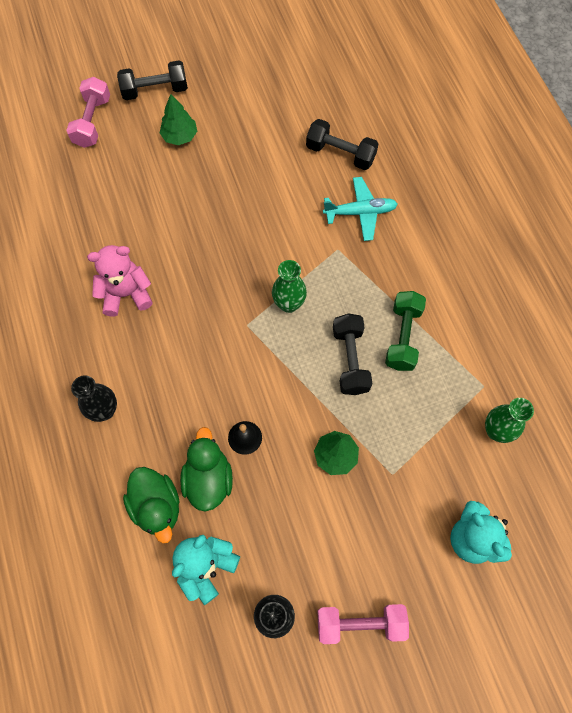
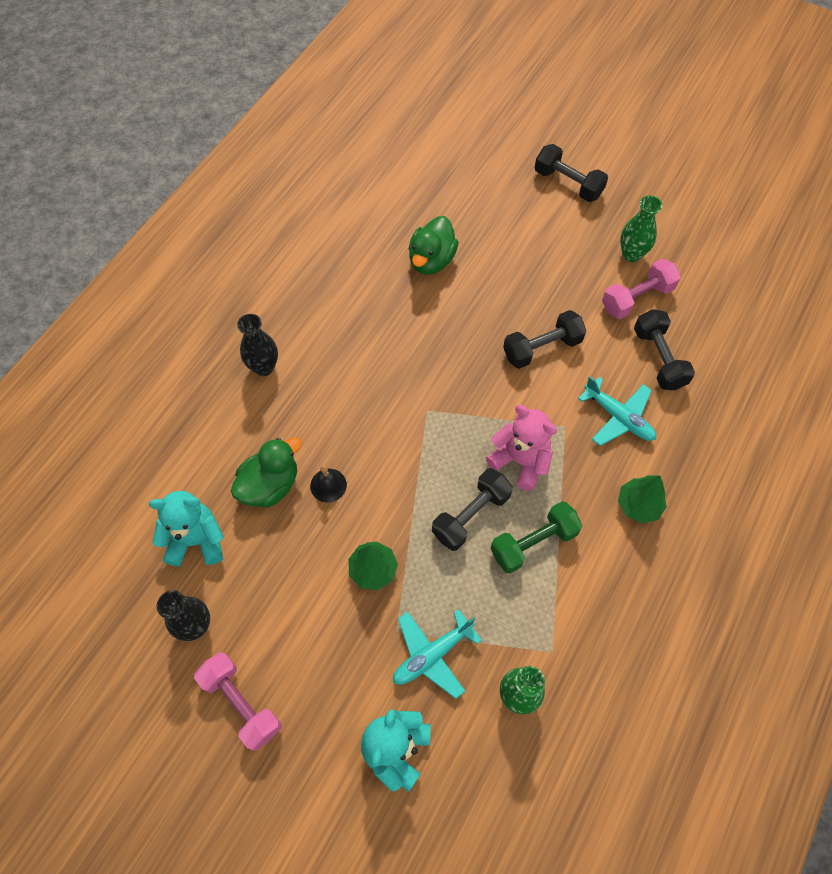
camera: 50 degrees right, 5 degrees down
pink dumbbell [66,77,110,148] -> pink dumbbell moved to [602,259,681,319]
pink teddy bear [87,245,153,317] -> pink teddy bear moved to [486,405,557,491]
green duck [123,467,179,544] -> green duck moved to [409,216,459,275]
green tree [160,94,197,145] -> green tree moved to [618,475,667,524]
green vase [272,260,307,313] -> green vase moved to [620,196,662,262]
none -> turquoise plane [393,609,482,699]
none -> black dumbbell [503,310,586,369]

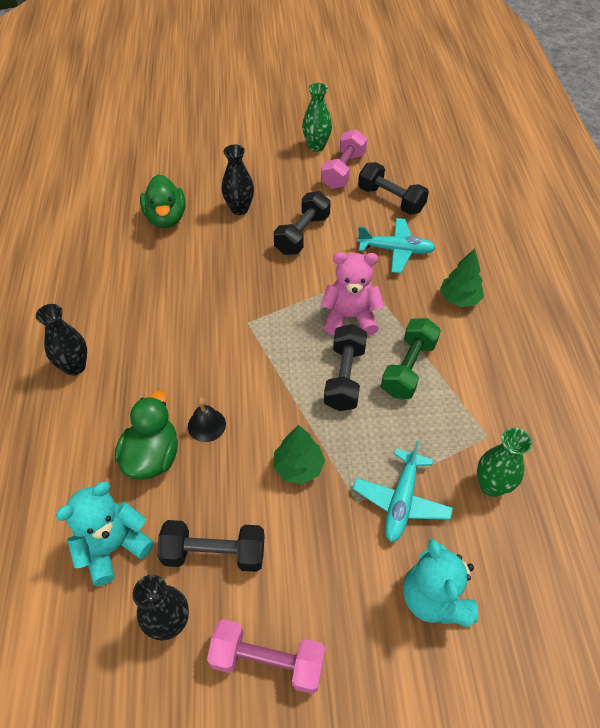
camera: 35 degrees left, 10 degrees down
black dumbbell [535,144,608,202] -> black dumbbell moved to [157,520,265,572]
none -> black vase [222,145,254,215]

